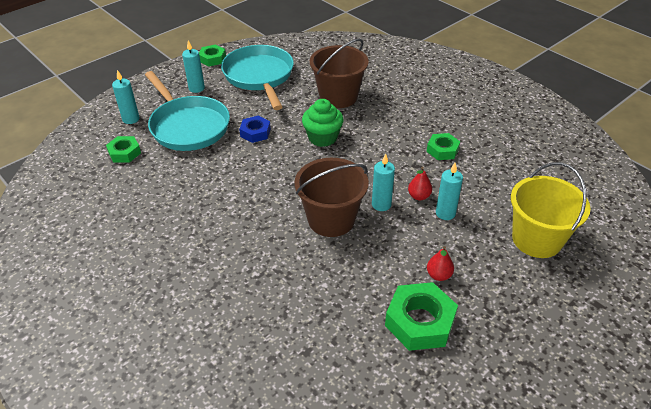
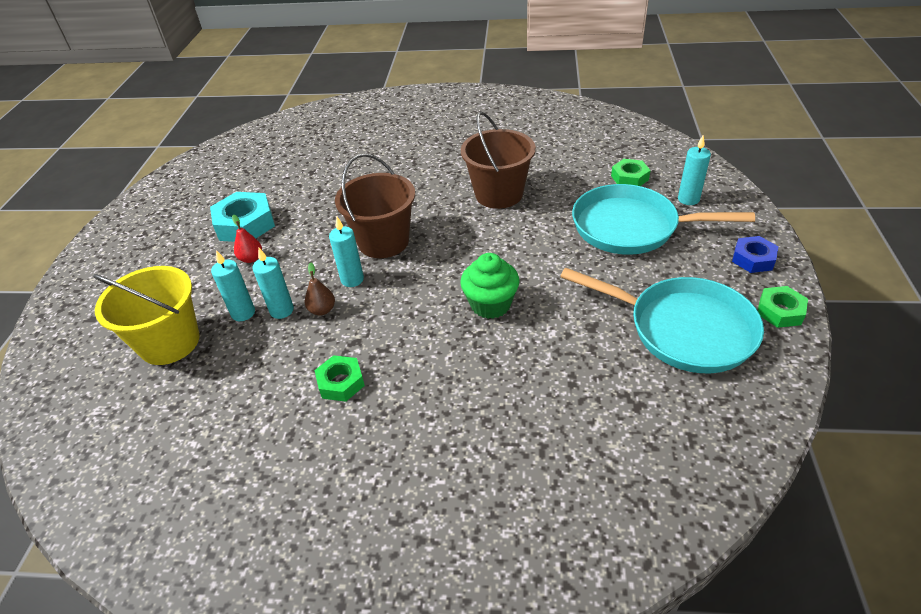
camera: 140 degrees right, 0 degrees up
turquoise candle [182,40,205,93] -> turquoise candle moved to [211,250,255,321]
blue nut [239,116,271,143] -> blue nut moved to [732,236,779,273]
brown bucket [309,38,369,108] -> brown bucket moved to [461,112,536,209]
green nut [385,282,458,351] -> turquoise nut [210,192,275,242]
red pear [408,167,432,200] -> brown pear [305,262,335,316]

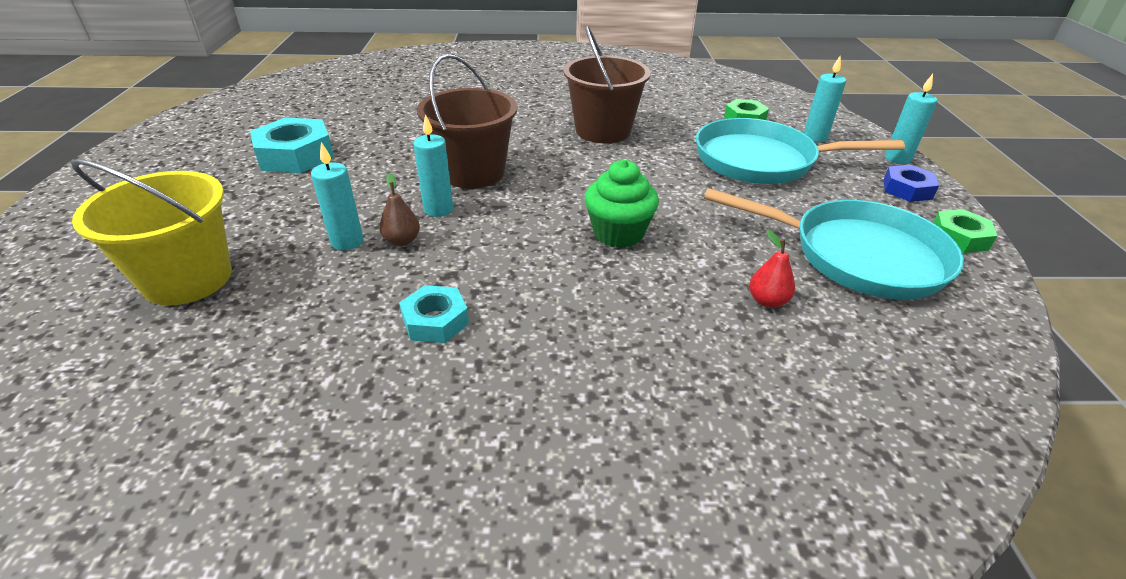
camera: 10 degrees left, 5 degrees down
turquoise candle [211,250,255,321] -> turquoise candle moved to [885,74,937,164]
red pear [232,215,262,263] -> red pear moved to [749,230,795,308]
green nut [314,355,365,402] -> turquoise nut [399,285,469,343]

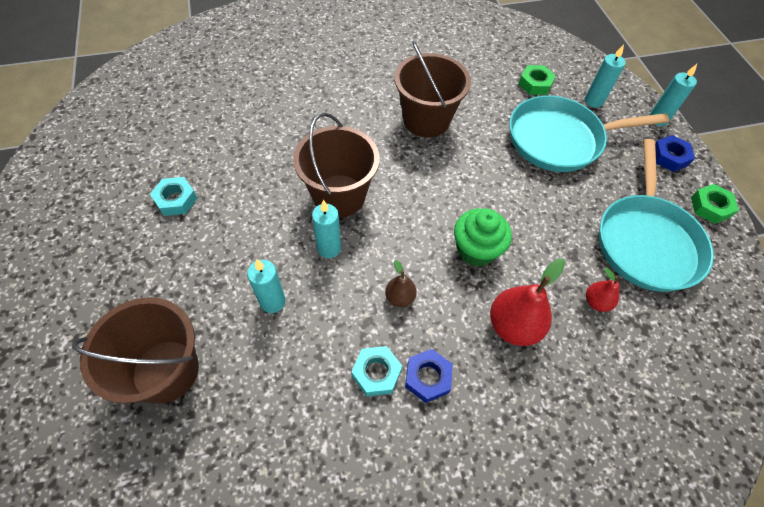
camera: 15 degrees left, 20 degrees up
yellow bucket [71,159,232,306] -> brown bucket [72,297,199,404]
turquoise nut [250,118,334,173] -> turquoise nut [150,177,197,216], size x0.60
brown pear [379,173,420,246] -> brown pear moved to [385,260,417,307]
turquoise pan [704,188,964,299] -> turquoise pan turned 90 degrees clockwise [599,139,714,292]
none -> blue nut [405,349,453,403]
none -> red pear [490,258,565,346]

